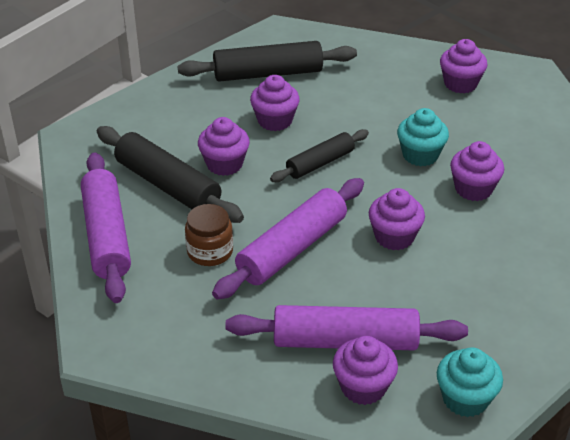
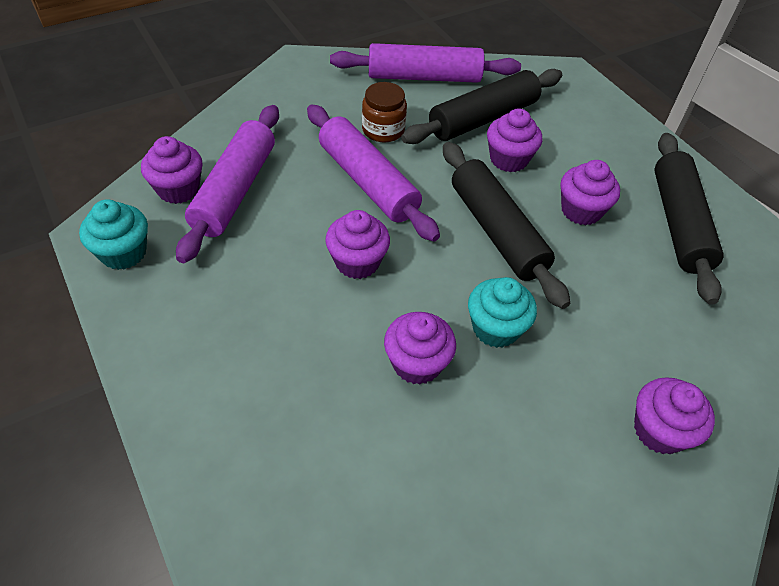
camera: 100 degrees right, 10 degrees up
black rolling pin [270,129,369,182] -> black rolling pin [443,142,570,309], size x1.62

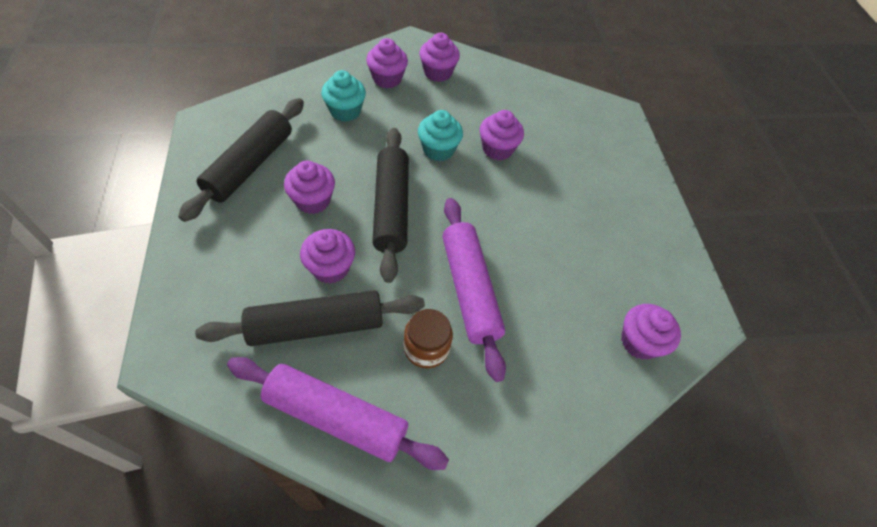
camera: 160 degrees left, 5 degrees up
turquoise cupcake [79,199,148,270] -> turquoise cupcake moved to [321,70,366,122]
purple rolling pin [176,105,279,263] -> none
purple cupcake [325,210,390,279] -> purple cupcake moved to [419,33,460,82]

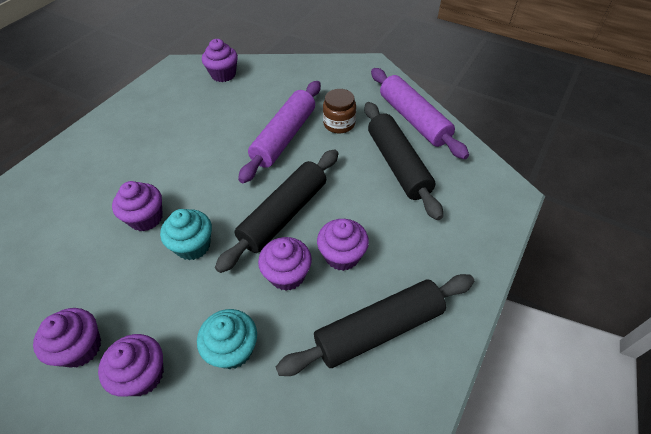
camera: 135 degrees left, 5 degrees down
black rolling pin [195,290,425,346] -> black rolling pin turned 45 degrees clockwise [364,102,443,220]
purple cupcake [300,229,355,284] -> purple cupcake moved to [258,237,312,291]

